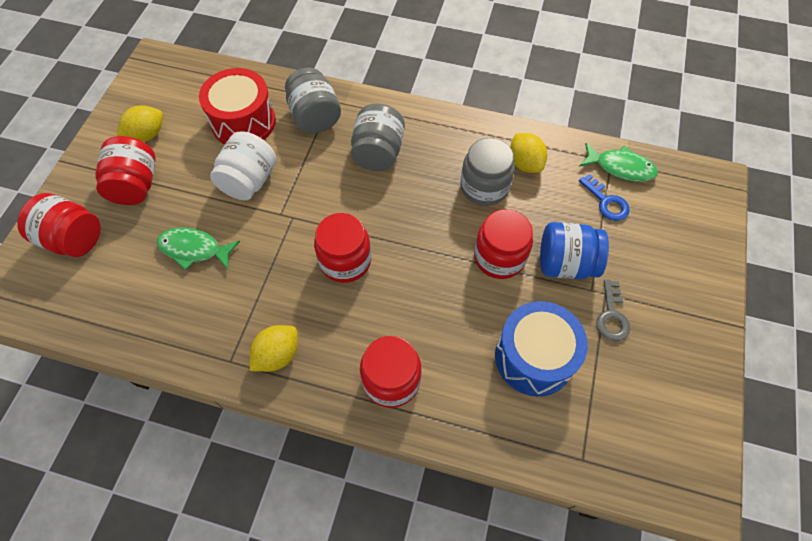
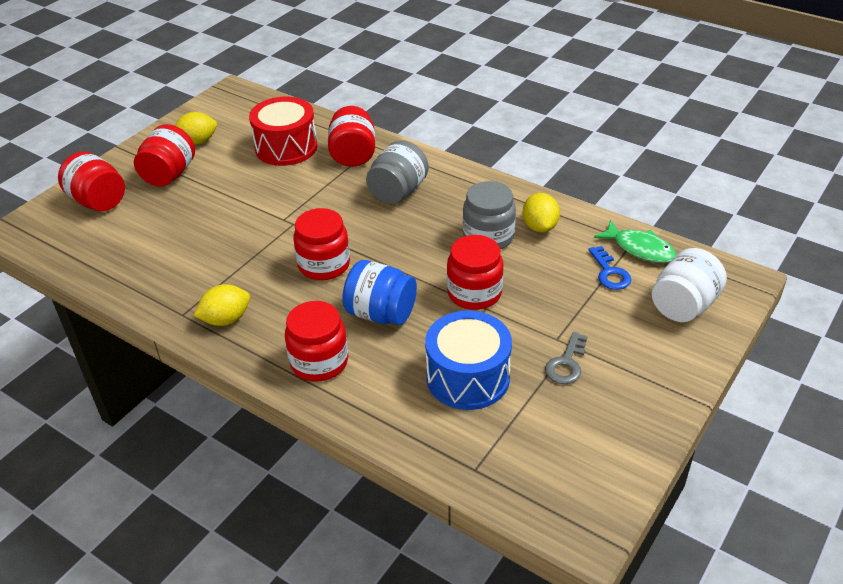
camera: 20 degrees right, 20 degrees down
green fish [157,227,240,270] -> none
white jar [210,131,276,200] -> white jar moved to [652,248,727,322]
grey jar [285,67,341,133] -> red jar [328,106,375,167]
blue jar [540,222,609,279] -> blue jar moved to [342,260,417,325]

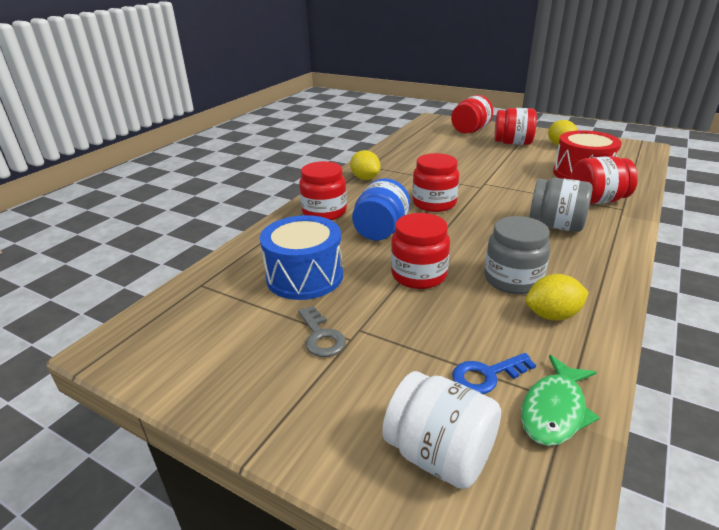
camera: 85 degrees right, 10 degrees down
grey key [545,332,588,384] -> grey key turned 135 degrees counterclockwise [298,306,346,357]

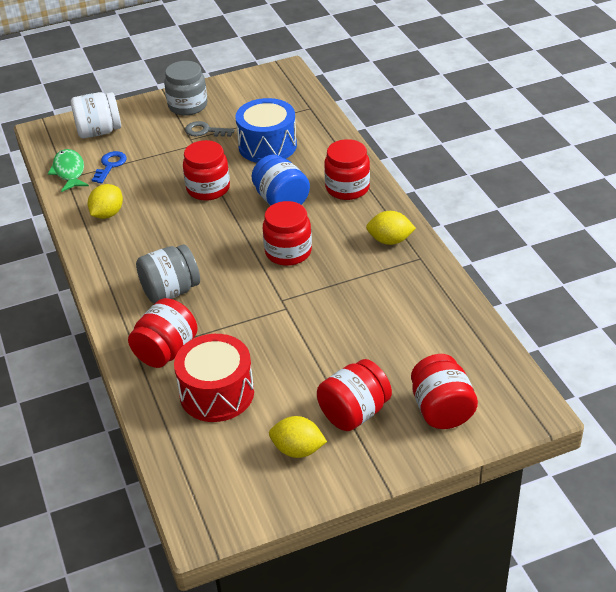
camera: 130 degrees right, 10 degrees up
grey jar [484,216,550,294] -> grey jar moved to [164,61,207,115]

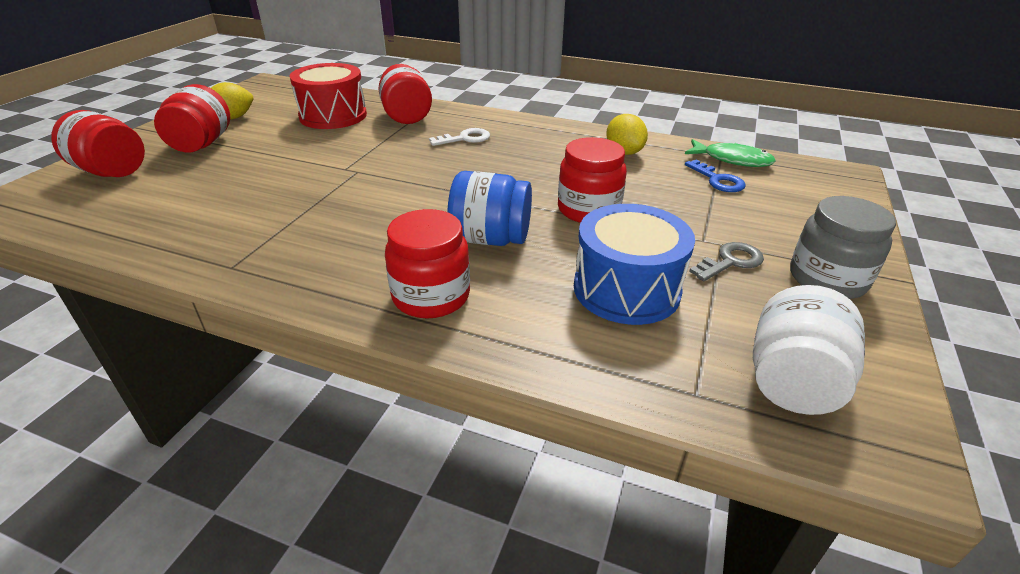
camera: 130 degrees right, 5 degrees down
white jar [71,92,121,138] -> white jar moved to [753,285,865,415]
grey jar [136,244,200,303] -> white key [429,128,490,146]
red jar [263,201,312,266] -> none
yellow lemon [366,211,416,245] -> none

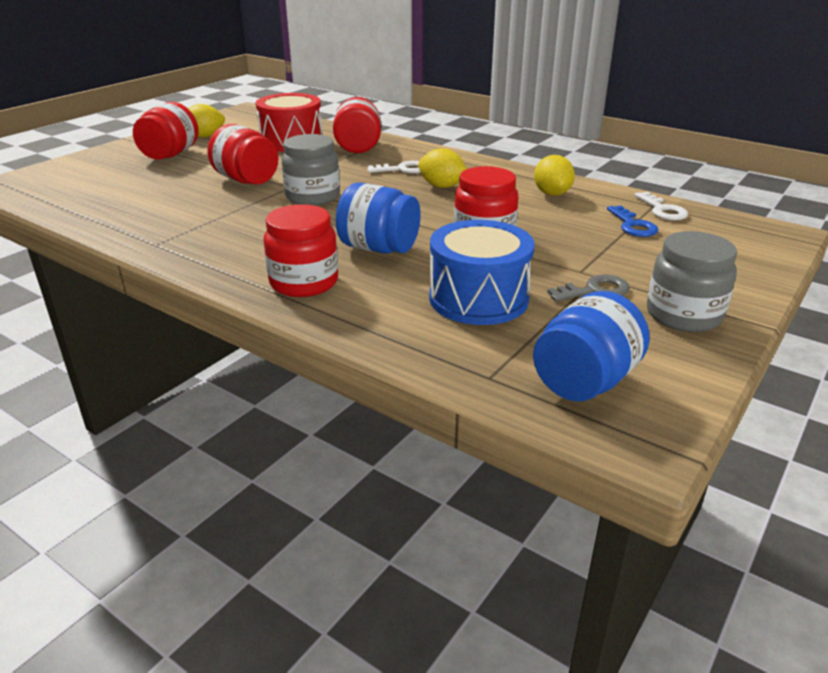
camera: 15 degrees right, 5 degrees down
red jar [51,110,145,177] -> red jar moved to [207,124,278,184]
green fish [685,139,776,167] -> white key [634,192,688,220]
white jar [753,285,865,415] -> blue jar [533,291,650,402]
none -> grey jar [282,134,340,206]
none -> yellow lemon [418,148,467,188]

